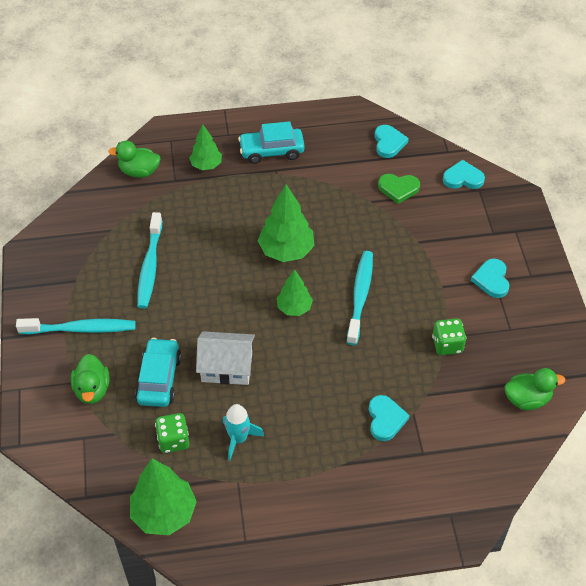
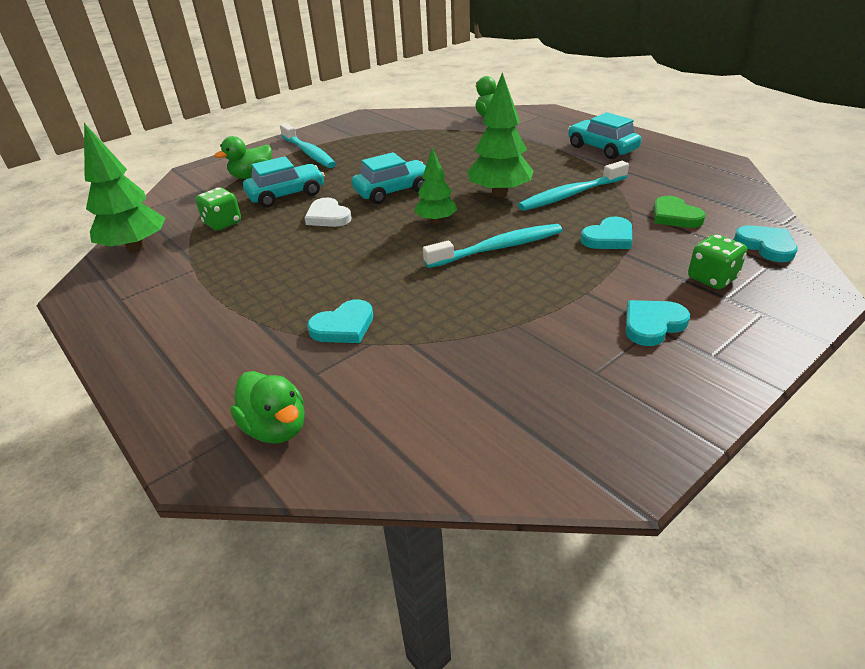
camera: 60 degrees right, 15 degrees down
turquoise toothbrush [137,212,162,309] -> turquoise toothbrush moved to [518,161,629,211]
green tree [189,124,222,170] -> none
white house [196,331,255,385] -> white heart [305,197,352,227]
turquoise rocket [223,404,264,461] -> none
turquoise heart [374,125,409,158] -> turquoise heart moved to [580,217,632,249]
green dice [432,318,466,355] -> green dice moved to [688,234,747,289]
green duck [505,368,565,410] -> green duck moved to [230,371,305,444]
none -> turquoise car [352,152,426,204]

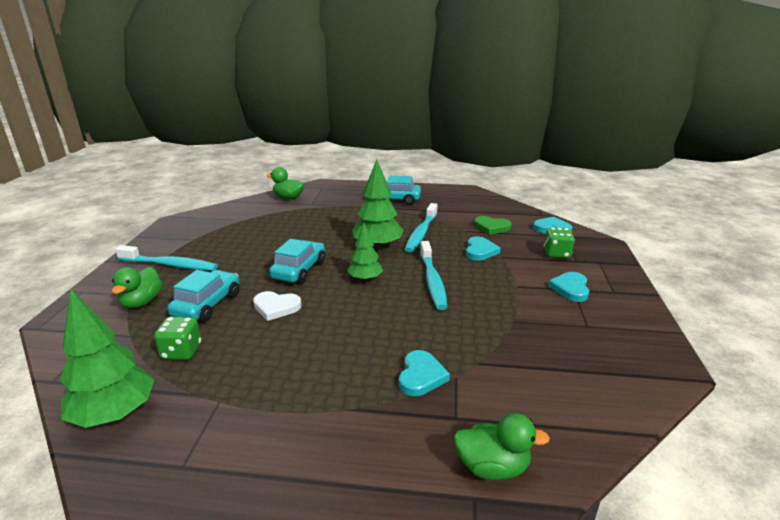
camera: 45 degrees left, 10 degrees down
turquoise toothbrush [423,224,562,268] -> turquoise toothbrush turned 150 degrees clockwise [420,241,447,310]

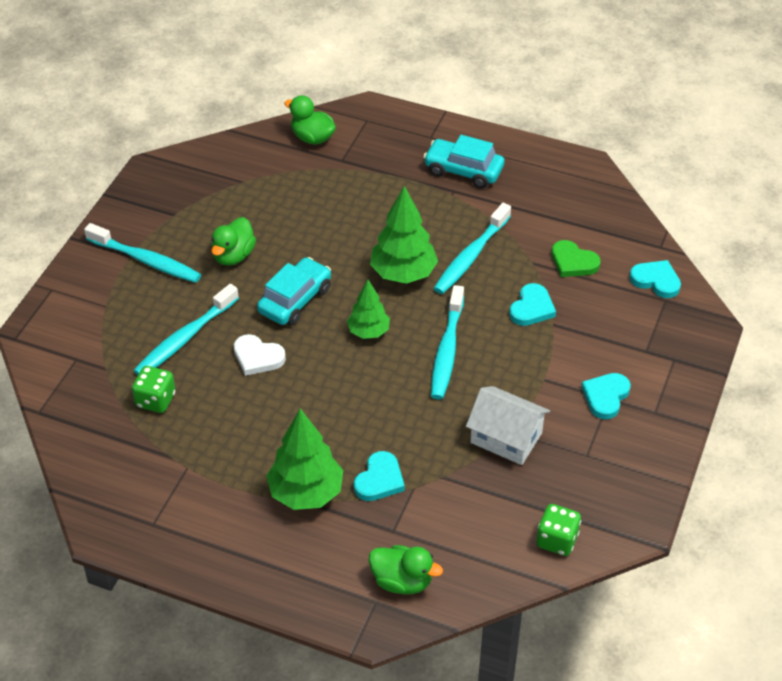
camera: 15 degrees right, 20 degrees up
green tree [60,290,154,428] -> green tree moved to [266,409,343,510]
green duck [111,267,162,308] -> green duck moved to [211,217,256,266]
turquoise car [167,270,239,322] -> turquoise toothbrush [133,284,239,375]
green dice [544,227,575,258] -> green dice moved to [536,504,581,556]
none -> white house [466,386,550,465]

